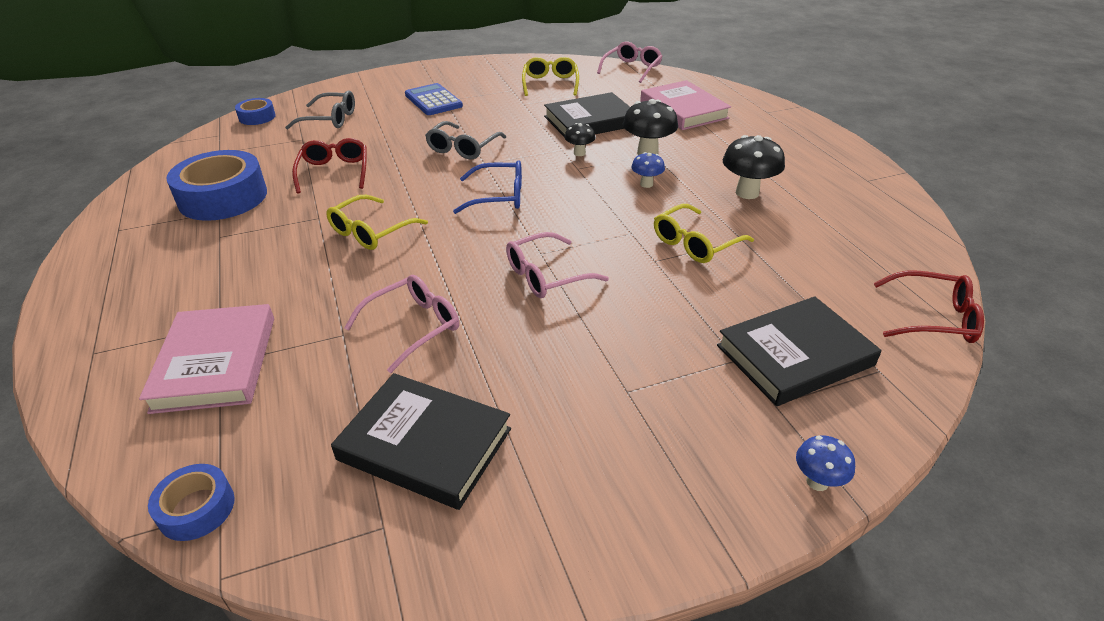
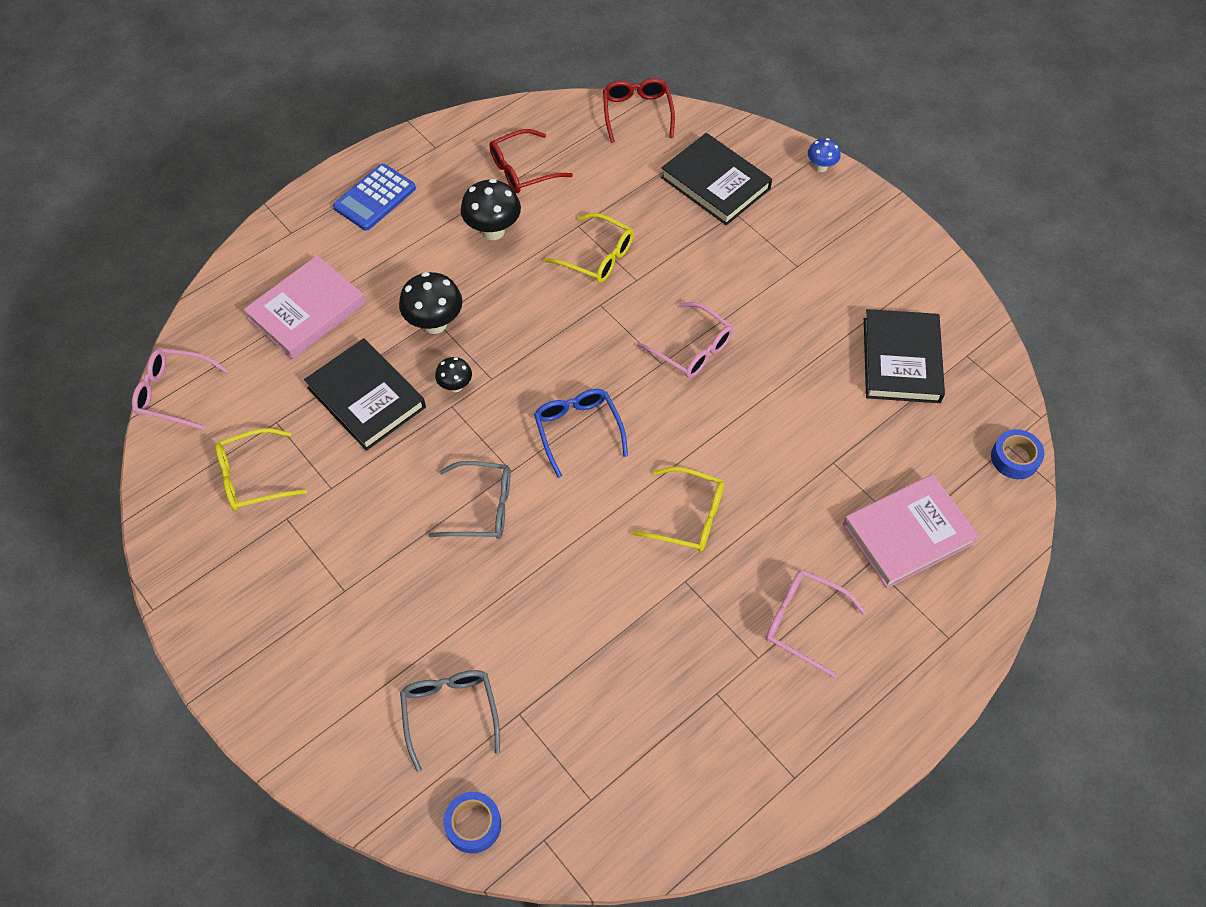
camera: 110 degrees left, 20 degrees up
blue tape [166,150,267,221] -> none
red glasses [292,138,367,193] -> red glasses moved to [489,129,573,193]
pink glasses [344,275,459,373] -> pink glasses moved to [765,570,866,678]
blue calculator [405,83,463,115] -> blue calculator moved to [333,164,416,231]
blue mushroom [631,152,665,188] -> none

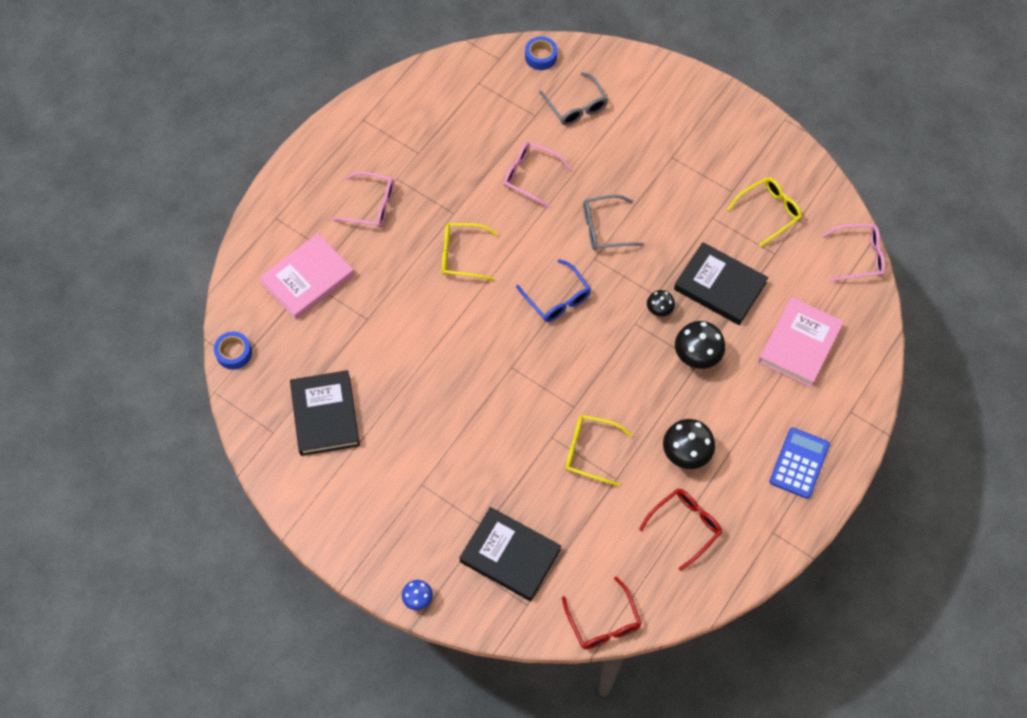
camera: 165 degrees right, 5 degrees up
pink glasses [637,302,733,378] -> pink glasses moved to [504,142,571,208]

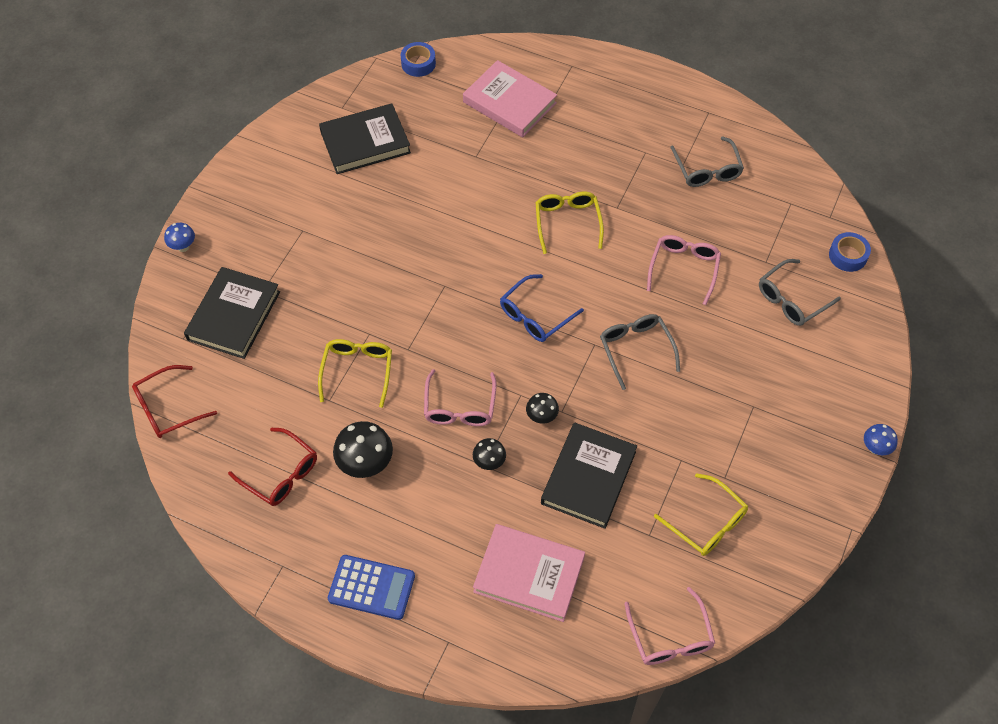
camera: 80 degrees right, 5 degrees down
pink glasses [332,171,394,228] -> pink glasses moved to [424,369,497,426]
black mushroom [675,321,725,369] -> black mushroom [473,438,506,470], size x0.57
none -> grey glasses [670,137,744,187]
none -> blue mushroom [864,424,898,455]

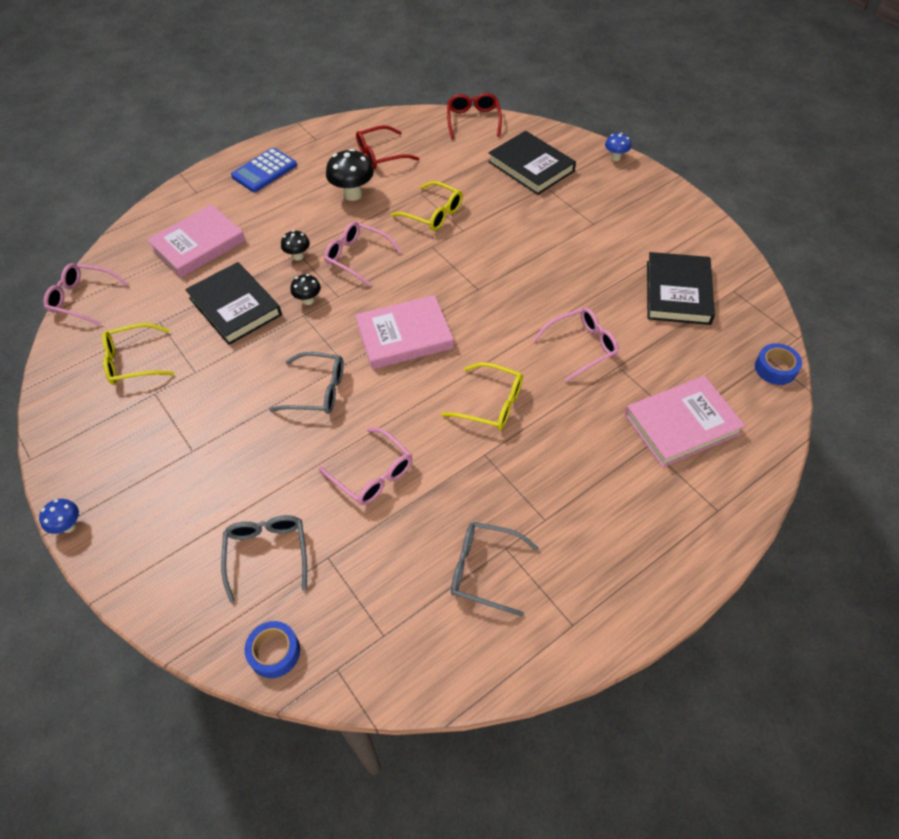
camera: 120 degrees right, 5 degrees down
blue glasses [500,274,584,342] -> pink book [355,295,454,369]
none -> pink glasses [533,307,619,382]

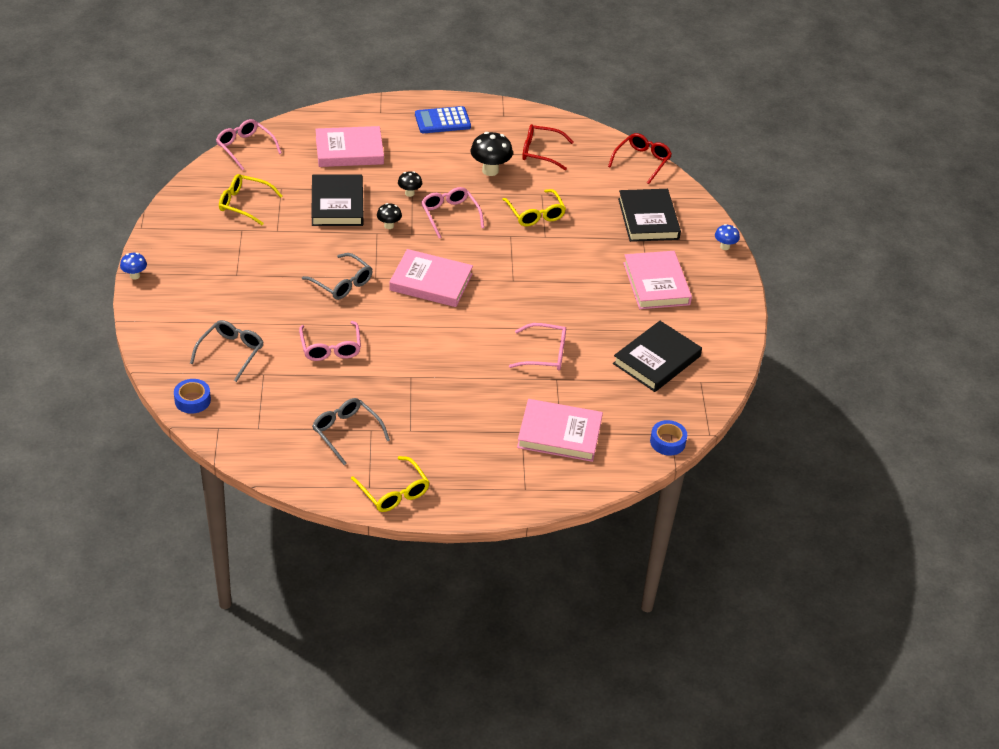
camera: 30 degrees right, 10 degrees down
yellow glasses [441,362,523,430] -> yellow glasses moved to [351,456,429,512]
none -> pink book [623,251,692,309]

